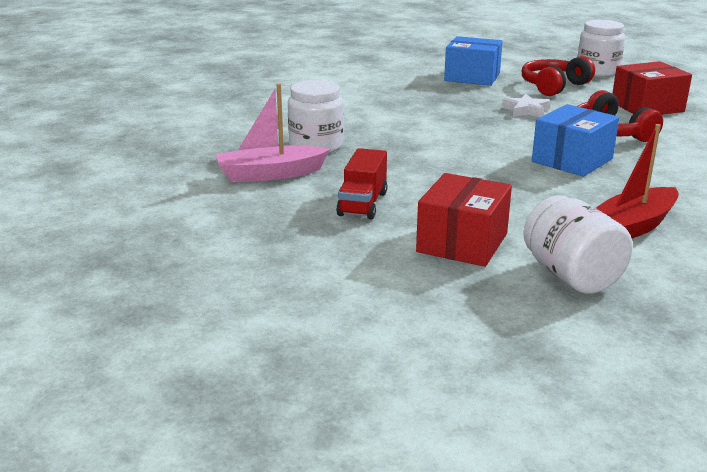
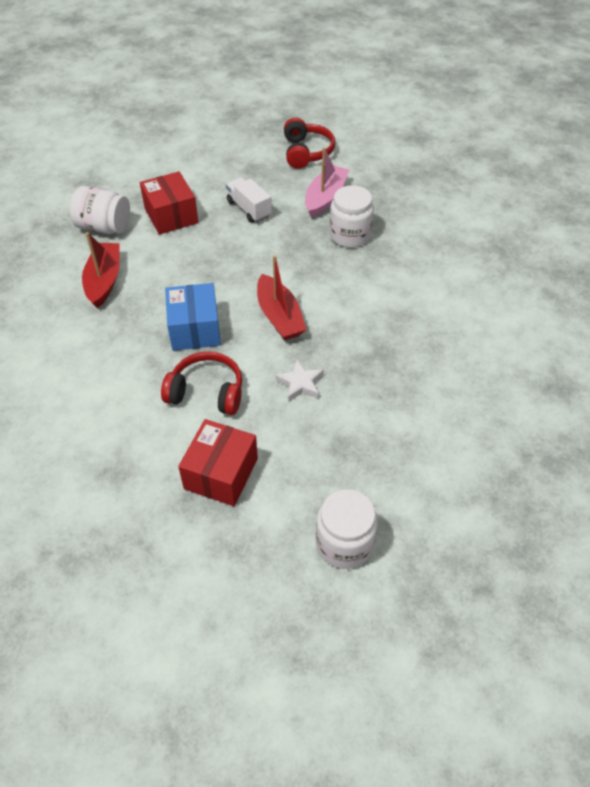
camera: 130 degrees right, 25 degrees up
red truck [336,148,387,219] -> white truck [226,177,272,223]
blue box [444,36,503,86] -> none
red headphones [522,56,595,96] -> red headphones moved to [284,117,335,169]
none -> red boat [257,255,307,340]

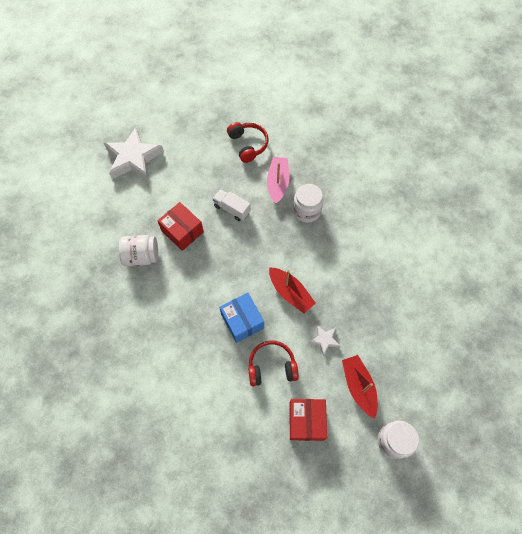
camera: 20 degrees left, 15 degrees up
red boat [82,232,120,308] -> red boat moved to [342,355,378,419]
none -> white star [104,127,164,180]

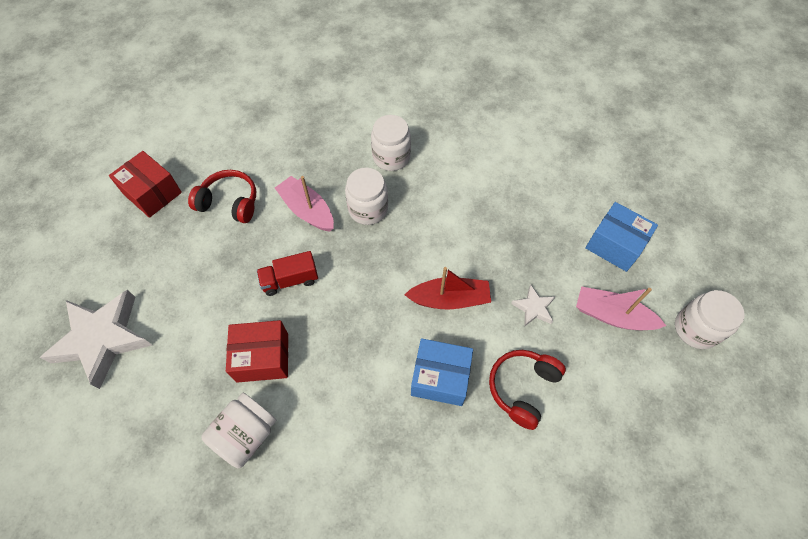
camera: 50 degrees left, 5 degrees down
white truck [213,189,251,221] -> red truck [257,251,318,296]
red box [290,399,327,441] -> red box moved to [109,151,182,218]
red boat [342,355,378,419] -> pink boat [576,286,666,330]
none -> white jar [371,115,411,171]
none -> blue box [585,202,658,272]

